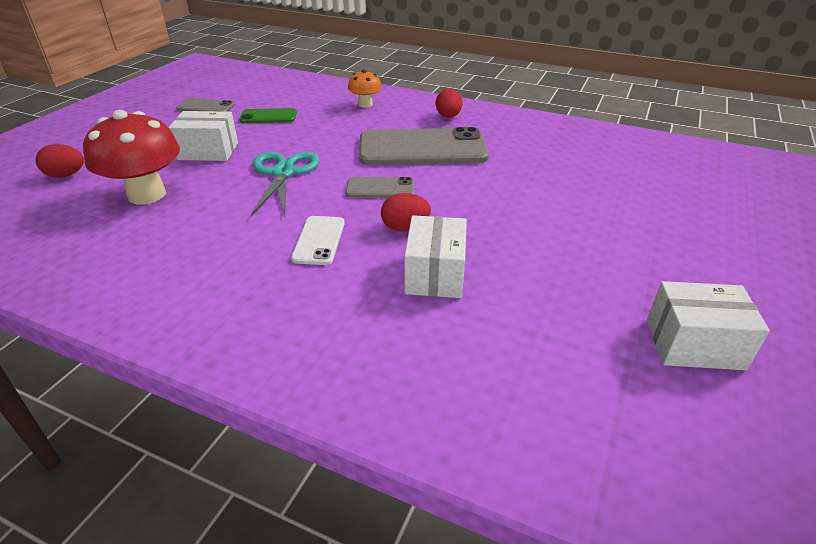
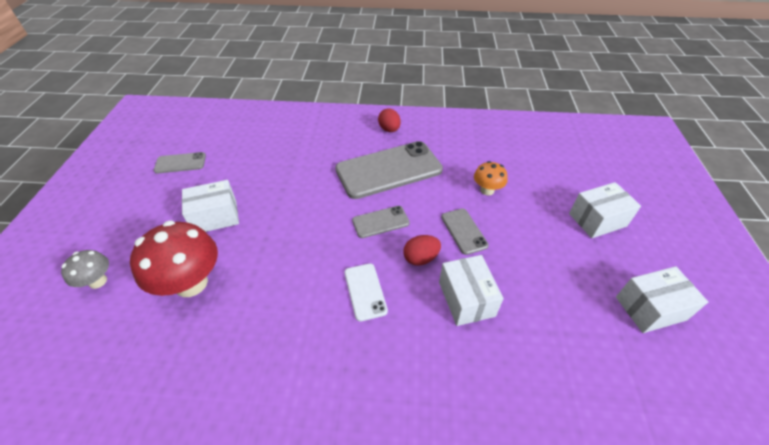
camera: 20 degrees left, 10 degrees up
red egg [36,144,84,178] -> grey mushroom [61,250,109,289]
green phone [239,108,297,123] -> none
turquoise scissors [251,152,319,217] -> none
orange mushroom [348,69,382,108] -> orange mushroom moved to [474,161,508,195]
none -> grey phone [441,208,489,255]
none -> white box [569,182,641,238]

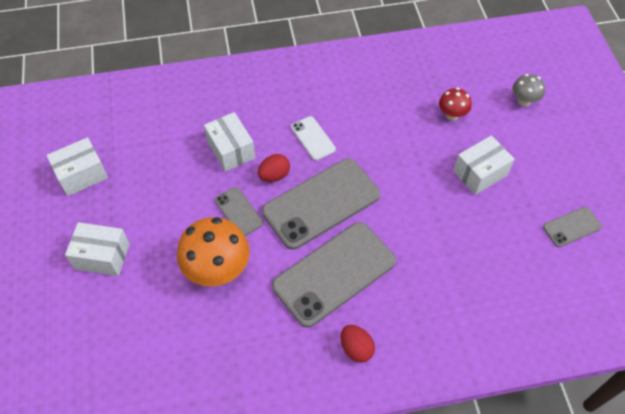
camera: 165 degrees right, 10 degrees up
red mushroom [130,220,218,297] -> red mushroom [439,88,472,121], size x0.53
grey phone [352,206,410,238] -> grey phone [262,159,380,250], size x2.09
orange mushroom [474,161,508,195] -> orange mushroom [177,217,250,286], size x1.89
white box [569,182,641,238] -> white box turned 45 degrees clockwise [65,222,130,276]

